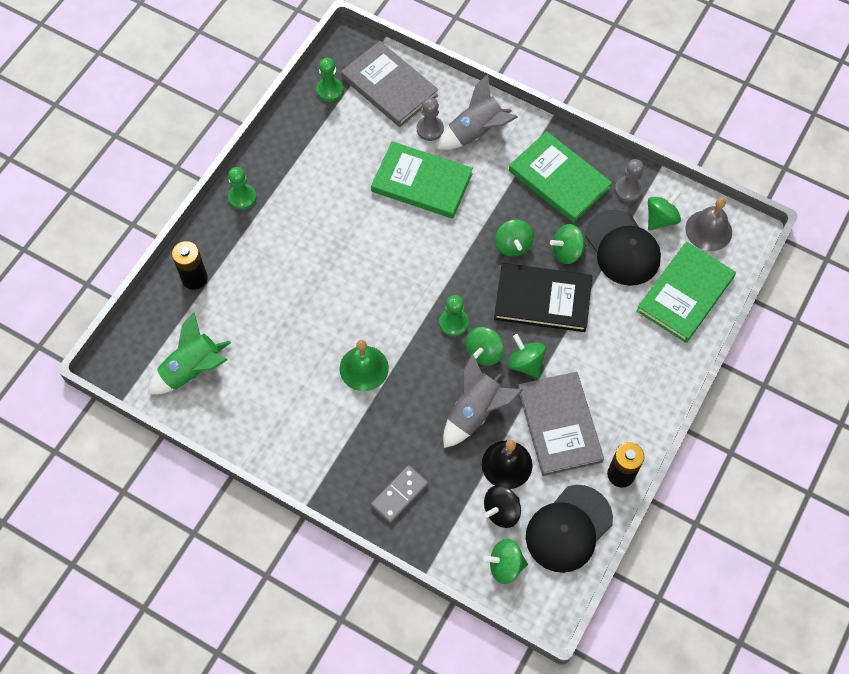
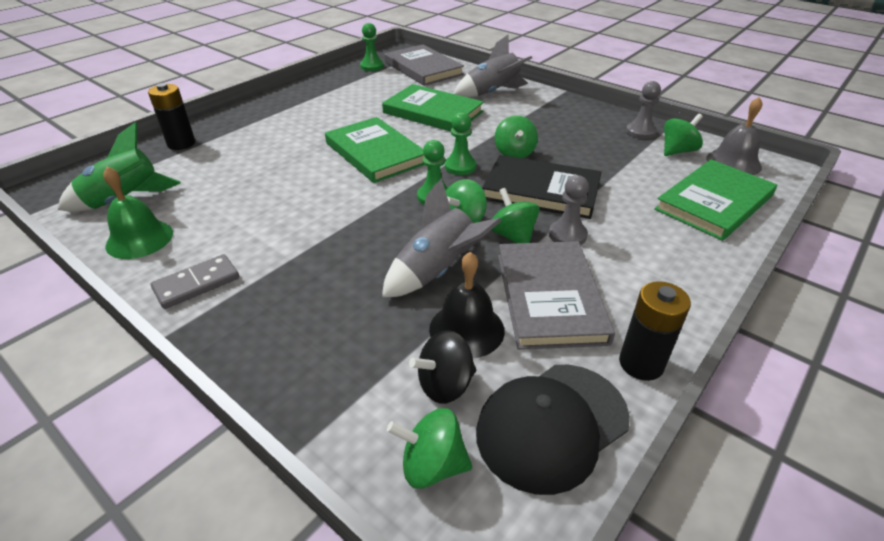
camera: 10 degrees right, 25 degrees down
green pawn [228,167,257,210] -> green pawn moved to [445,112,476,175]
green bell [340,340,389,391] -> green bell moved to [103,166,173,259]
grey domino [371,465,429,523] -> grey domino moved to [151,254,239,309]
grey pawn [417,97,444,141] -> grey pawn moved to [549,175,589,245]
green book [509,131,612,223] -> green book moved to [325,117,424,183]
green spinning top [550,224,586,264] -> none
black cap [585,210,661,286] -> none

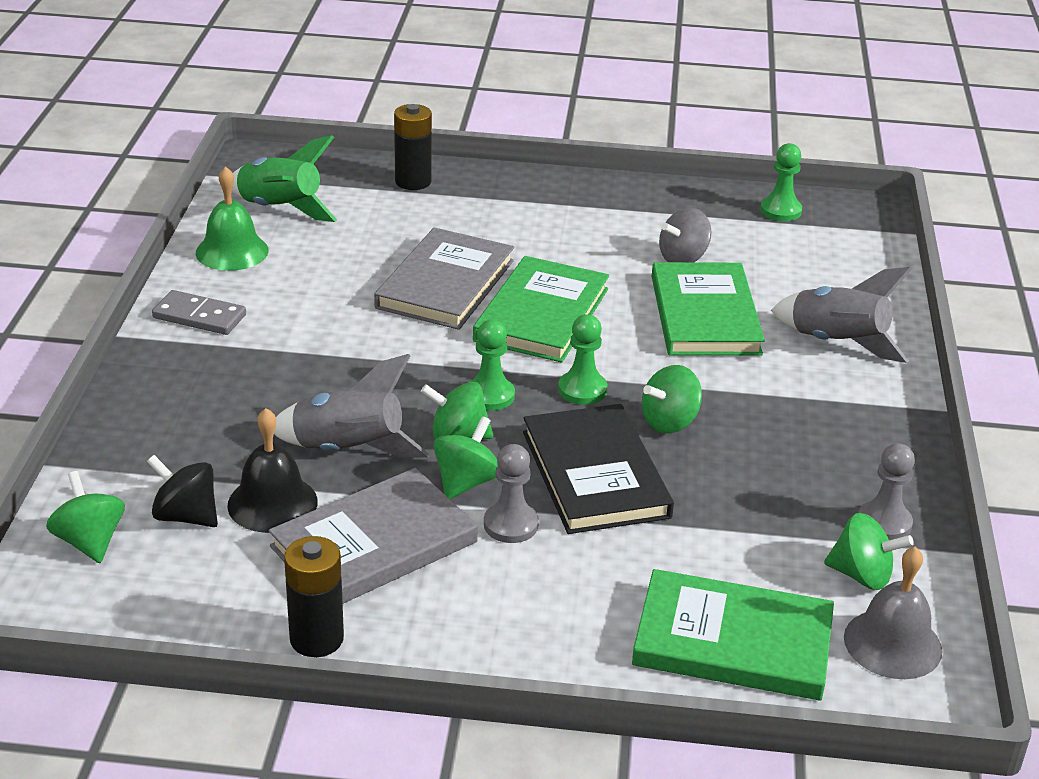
camera: 55 degrees right, 5 degrees down
grey book [384,44,464,86] -> grey book moved to [374,228,514,330]
black cap [476,365,630,495] -> none
none -> grey spinning top [659,208,712,262]

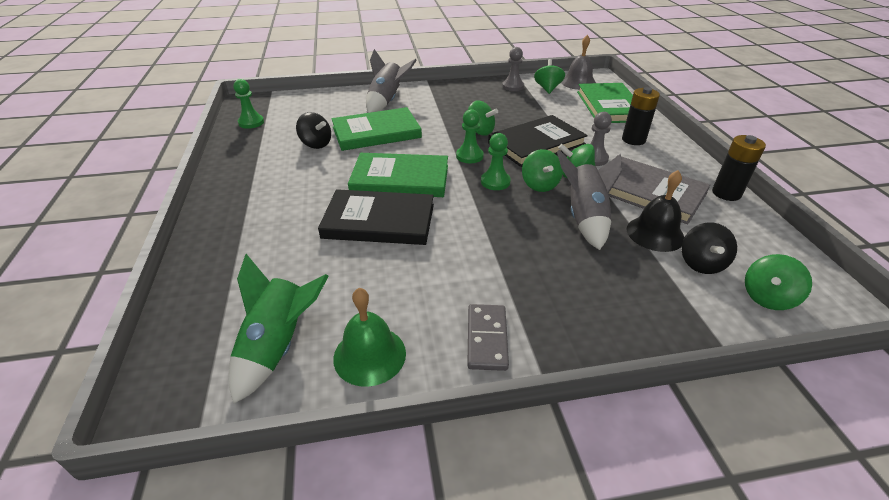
camera: 105 degrees left, 5 degrees up
grey book [374,228,514,330] -> black book [318,189,434,245]
black battery [394,104,432,190] -> black battery moved to [622,87,660,145]
grey spinning top [659,208,712,262] -> black spinning top [296,112,331,149]

